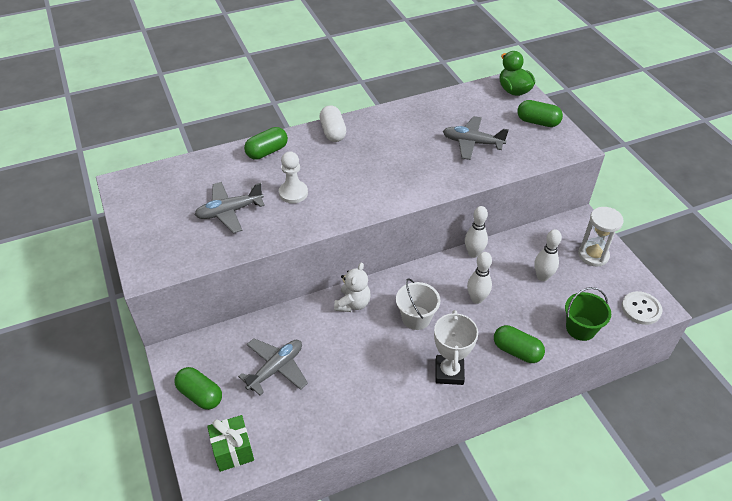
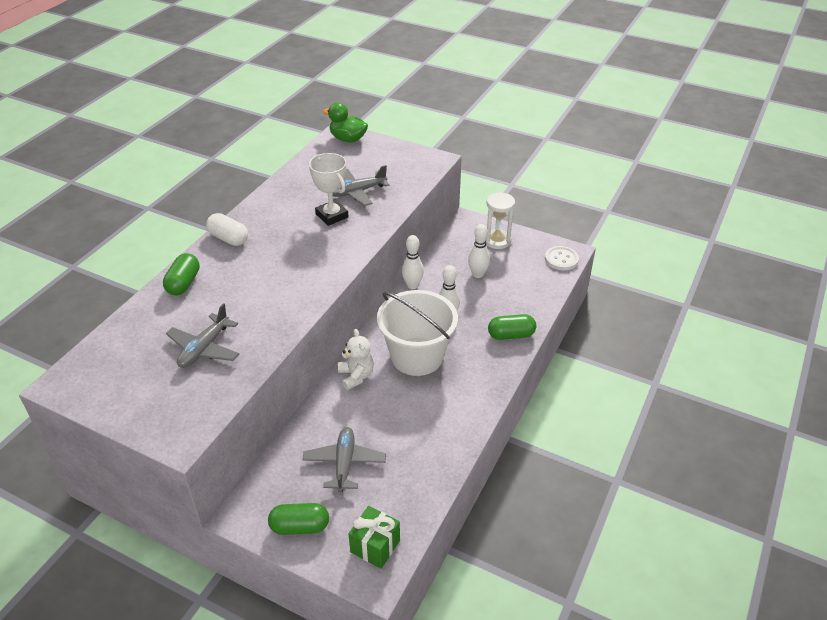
camera: 40 degrees left, 5 degrees down
white pawn [279,151,308,203] -> none
white bucket [396,278,441,330] -> white bucket [377,290,458,376], size x1.82
white trophy [434,310,478,385] -> white trophy moved to [309,153,349,226]
green capsule [517,100,563,127] -> none
green bucket [565,287,611,341] -> none

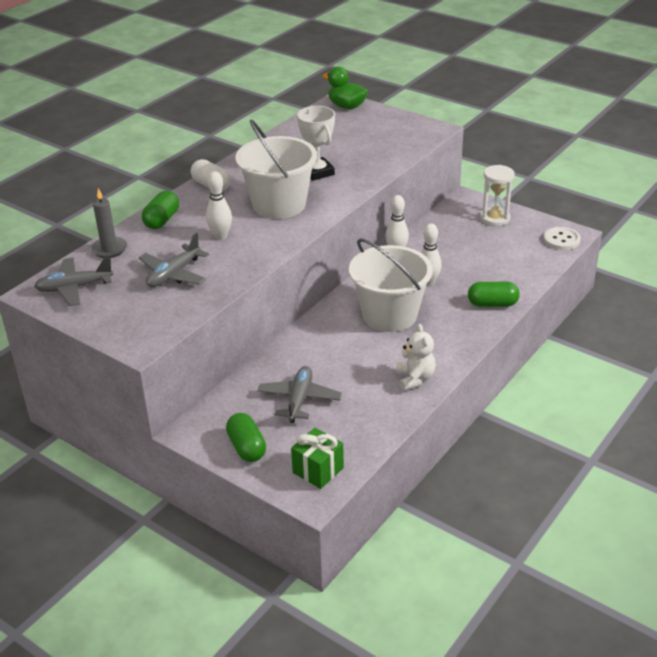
camera: 10 degrees right, 5 degrees down
green capsule [268,503,329,535] -> green capsule turned 60 degrees clockwise [226,413,266,462]
grey plane [333,165,390,206] -> grey plane moved to [34,257,114,306]
white teddy bear [338,329,374,390] -> white teddy bear moved to [396,324,436,391]
white bowling pin [468,224,490,278] -> white bowling pin moved to [206,171,232,240]
none -> grey candle [91,188,127,258]
none -> white bucket [235,120,317,219]

